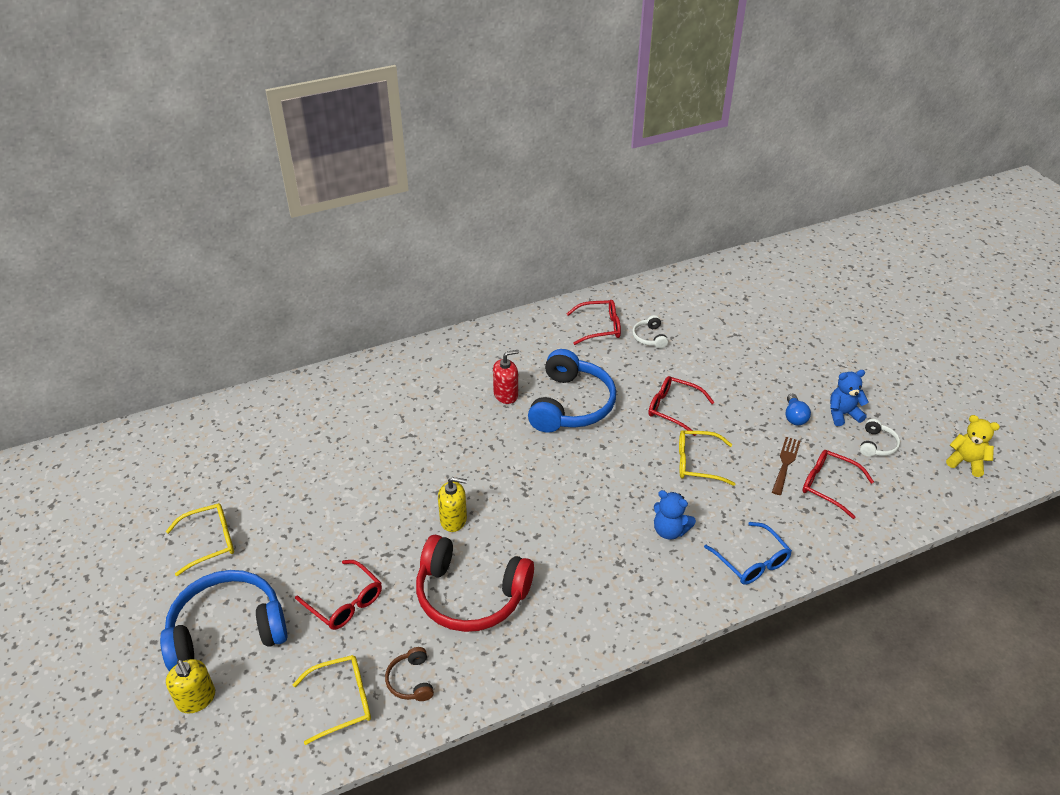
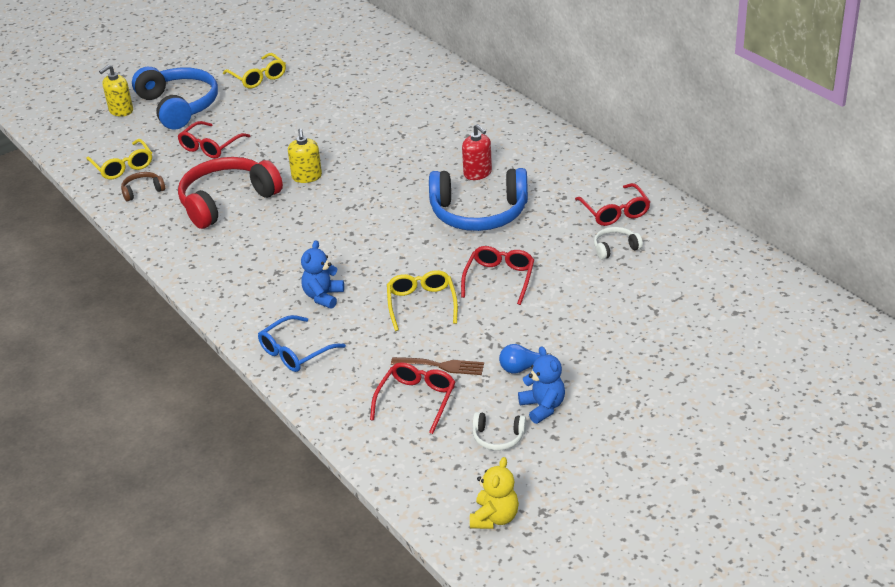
camera: 80 degrees right, 5 degrees down
red headphones [416,535,534,632] -> red headphones turned 45 degrees clockwise [178,157,283,229]

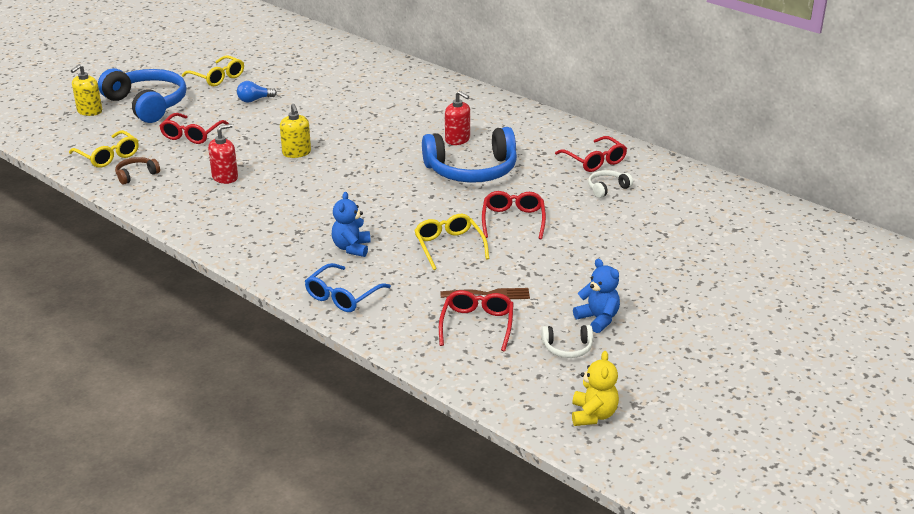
camera: 15 degrees left, 5 degrees down
red headphones [178,157,283,229] -> red soap dispenser [208,124,238,184]
blue light bulb [499,344,552,374] -> blue light bulb moved to [237,81,277,103]

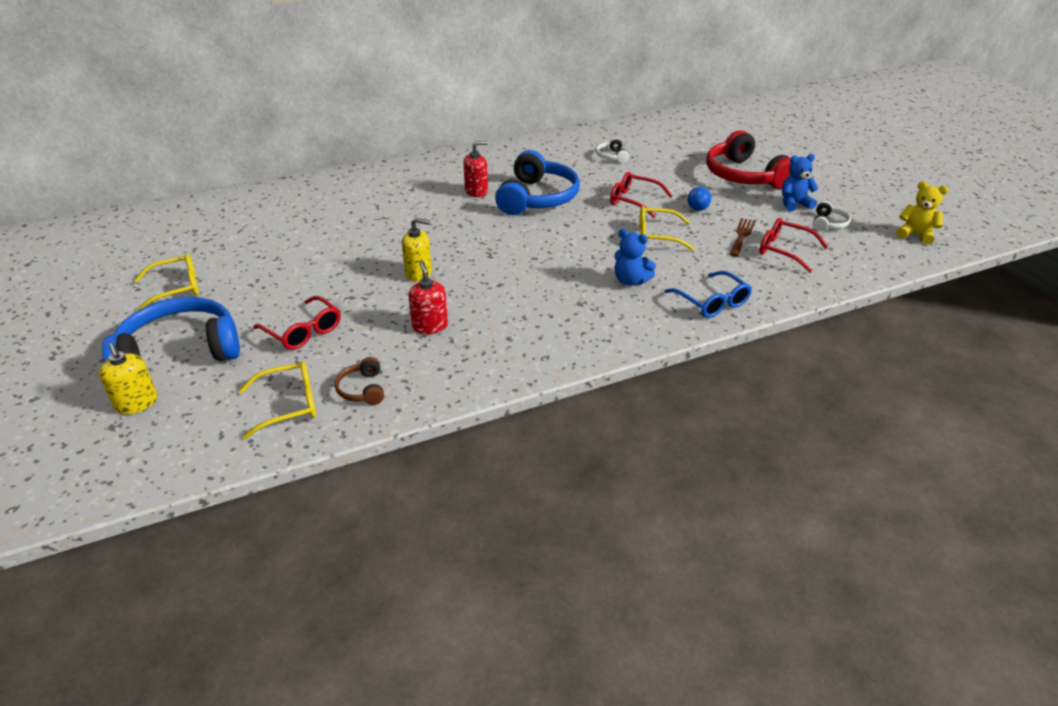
camera: 65 degrees left, 5 degrees up
blue light bulb [237,81,277,103] -> blue light bulb moved to [688,187,711,211]
red glasses [555,136,627,172] -> none
none -> red headphones [706,130,791,189]

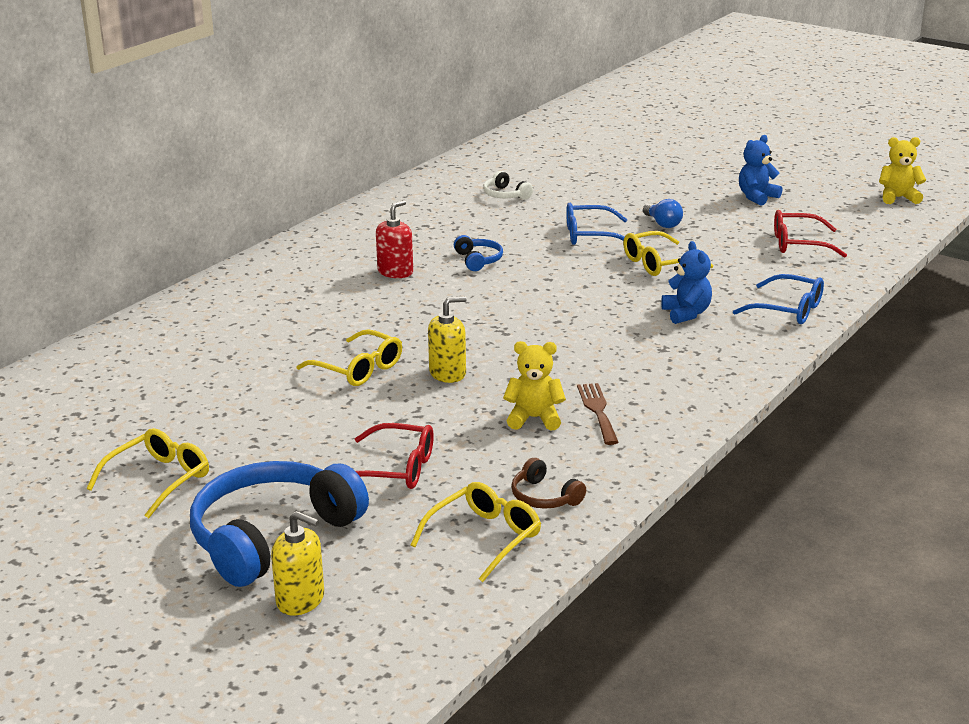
camera: 30 degrees left, 10 degrees down
red soap dispenser [408,261,448,334] -> yellow teddy bear [503,341,566,431]
blue headphones [495,150,580,215] -> blue headphones [454,235,503,271], size x0.44
red glasses [610,172,673,218] -> blue glasses [566,203,628,245]
blue teddy bear [615,229,656,286] -> blue teddy bear turned 105 degrees counterclockwise [661,241,712,324]
red headphones [706,130,791,189] -> none
brown fork [730,218,755,257] -> brown fork moved to [577,383,619,445]
white headphones [813,201,851,231] -> none
none -> yellow glasses [297,329,402,386]

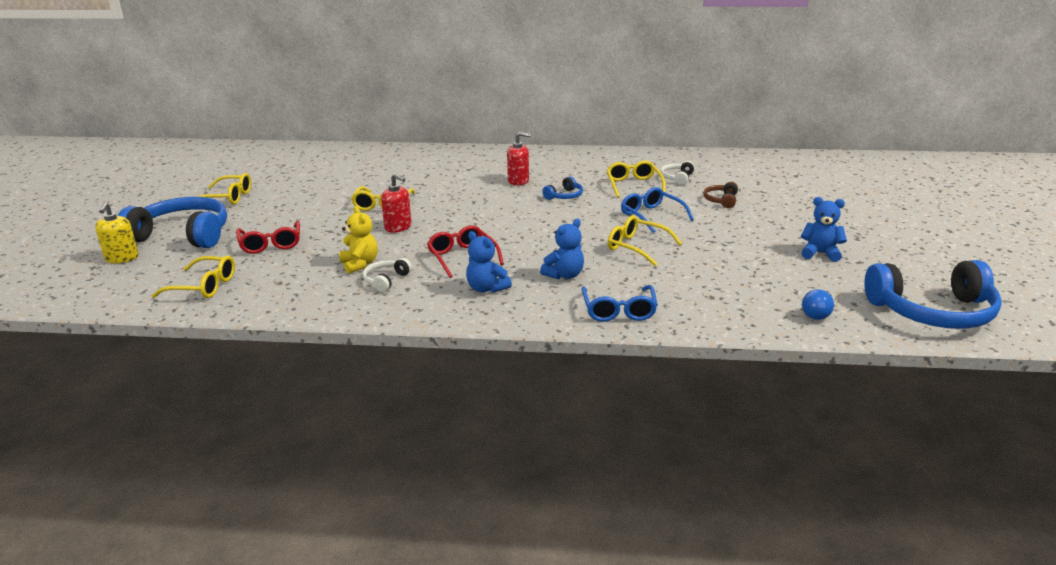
camera: 60 degrees right, 0 degrees up
yellow soap dispenser [428,296,467,383] -> red soap dispenser [381,174,412,233]
brown headphones [511,458,586,509] -> brown headphones moved to [703,182,738,208]
brown fork [577,383,619,445] -> white headphones [363,258,412,292]
blue light bulb [643,199,683,228] -> blue light bulb moved to [802,289,834,320]
red glasses [774,210,847,258] -> red glasses moved to [427,225,504,278]
yellow teddy bear [879,137,926,204] -> blue headphones [864,260,1002,329]
none -> blue teddy bear [466,231,512,293]
none -> yellow glasses [607,161,666,198]

